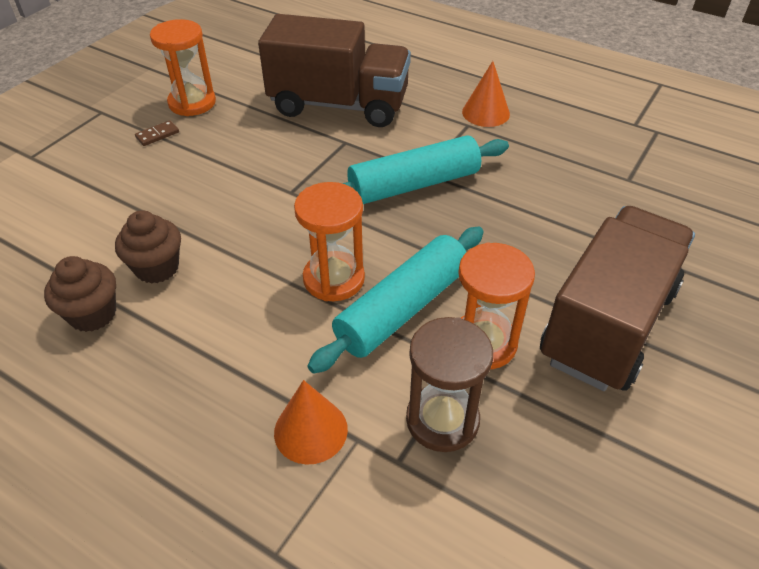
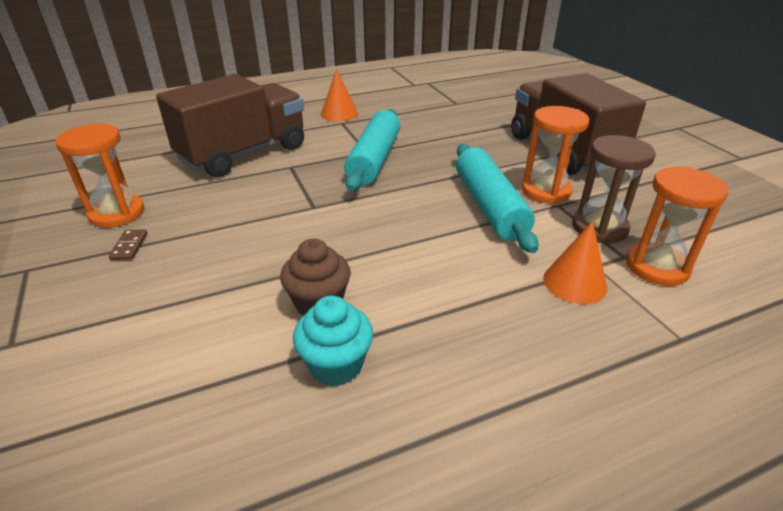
camera: 55 degrees left, 10 degrees down
brown cupcake [44,256,116,332] -> turquoise cupcake [293,296,373,386]
orange hourglass [294,182,365,301] -> orange hourglass moved to [626,167,728,286]

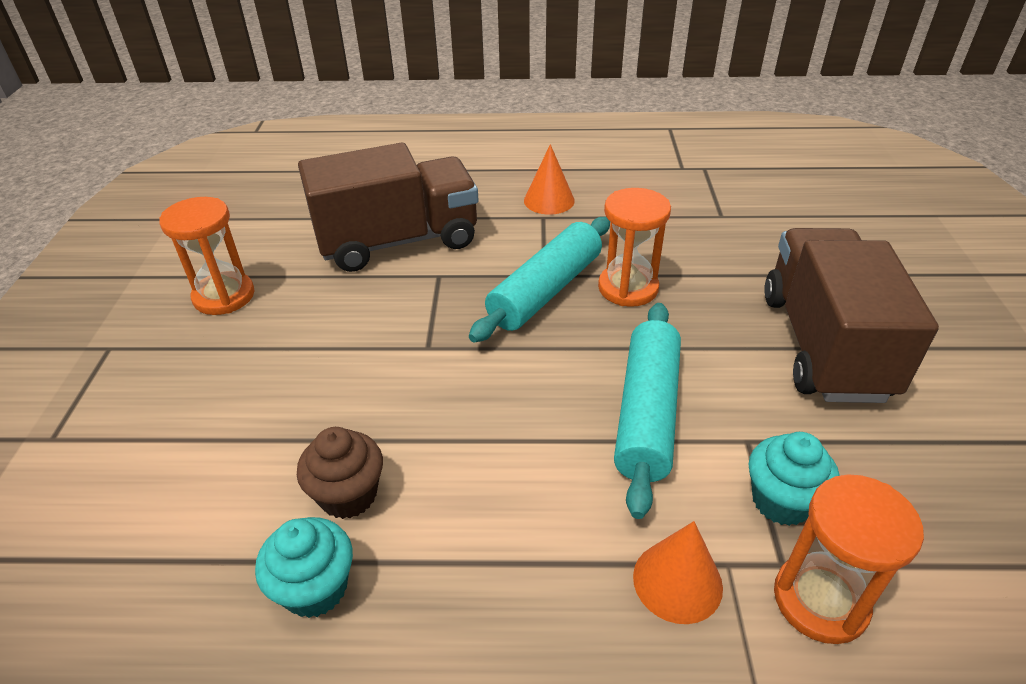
camera: 25 degrees right, 5 degrees up
brown domino [109,229,147,260] -> none
orange hourglass [521,106,589,204] -> orange hourglass moved to [598,188,671,307]
brown hourglass [572,135,656,243] -> turquoise cupcake [749,432,840,526]

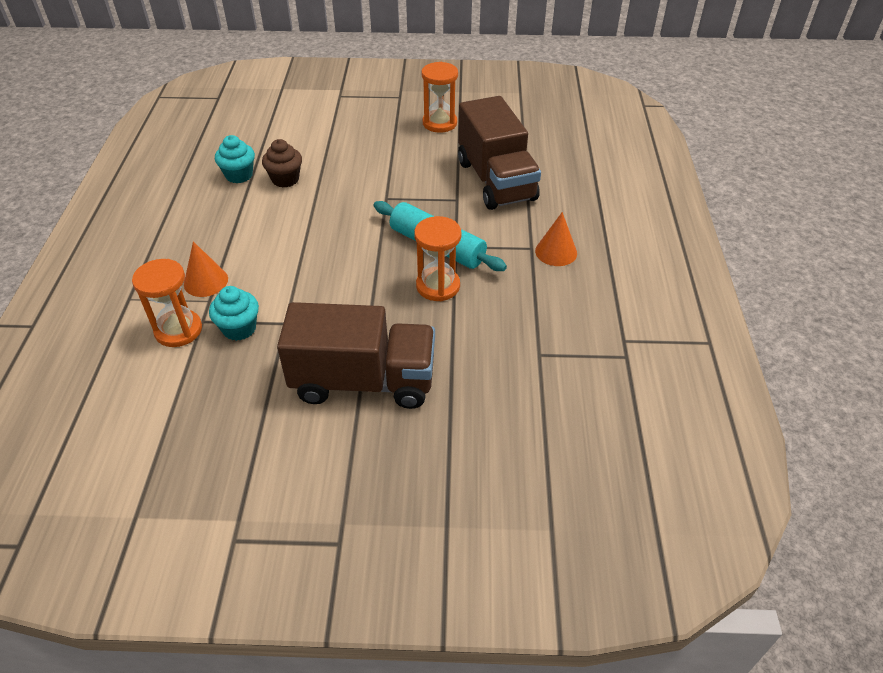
camera: 90 degrees right, 5 degrees up
turquoise rolling pin [614,303,681,519] -> none

